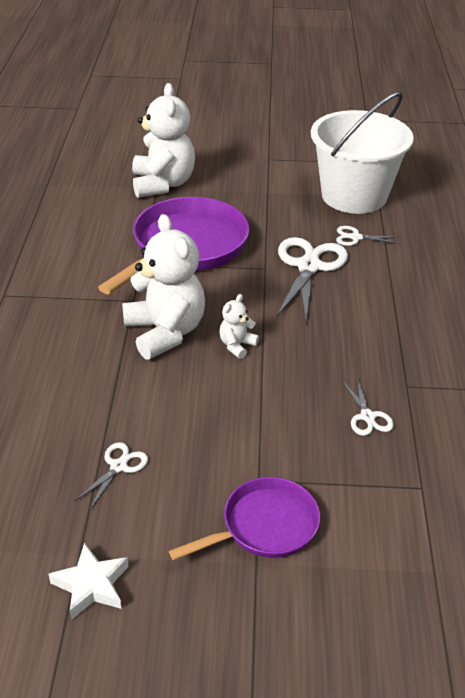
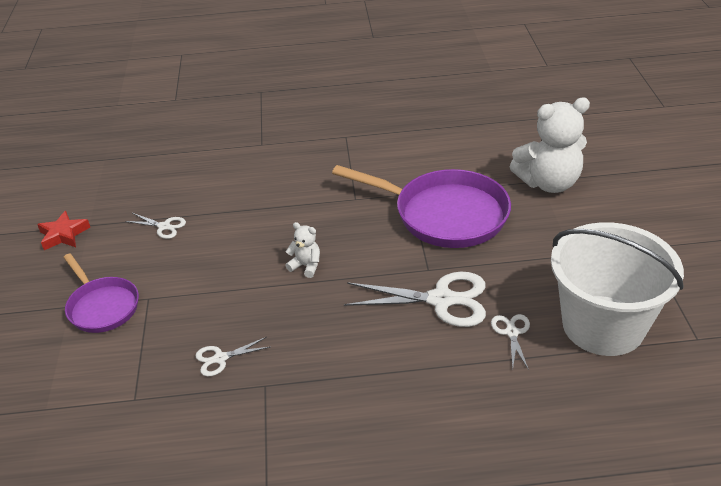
camera: 85 degrees right, 0 degrees up
white star [49,543,129,620] -> red star [37,211,90,250]
white teddy bear [122,214,205,360] -> none

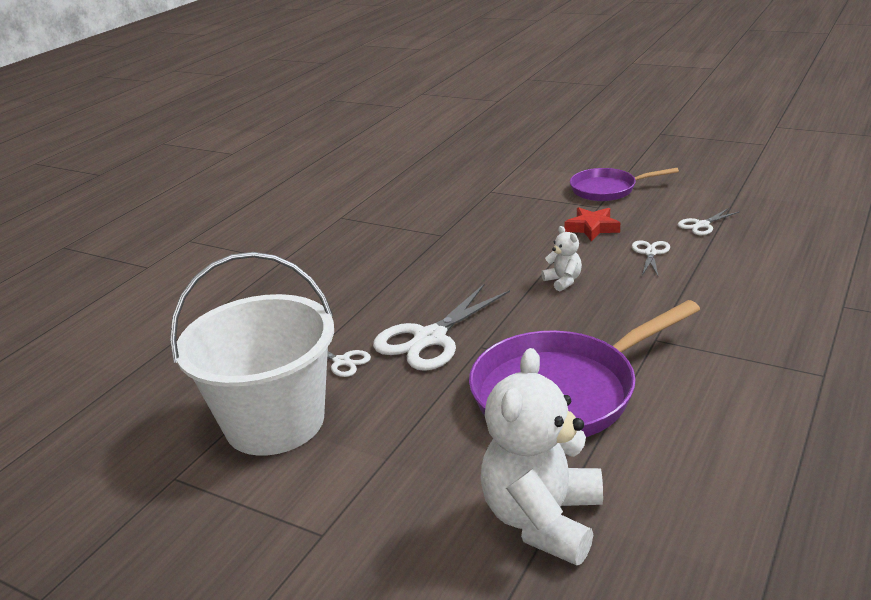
camera: 125 degrees right, 10 degrees down
red star [37,211,90,250] -> red star moved to [564,207,620,241]
white scissors [195,337,270,376] -> white scissors moved to [632,240,670,276]
white teddy bear [285,222,320,278] -> white teddy bear turned 90 degrees counterclockwise [541,226,582,292]

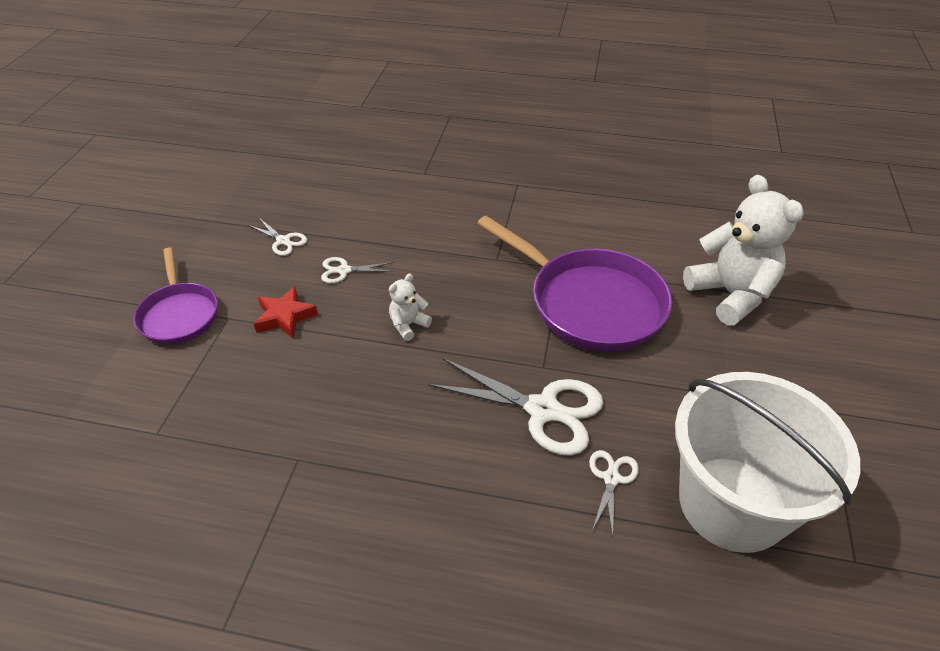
camera: 110 degrees left, 15 degrees up
white teddy bear [480,348,603,565] -> white teddy bear turned 120 degrees counterclockwise [683,175,804,326]

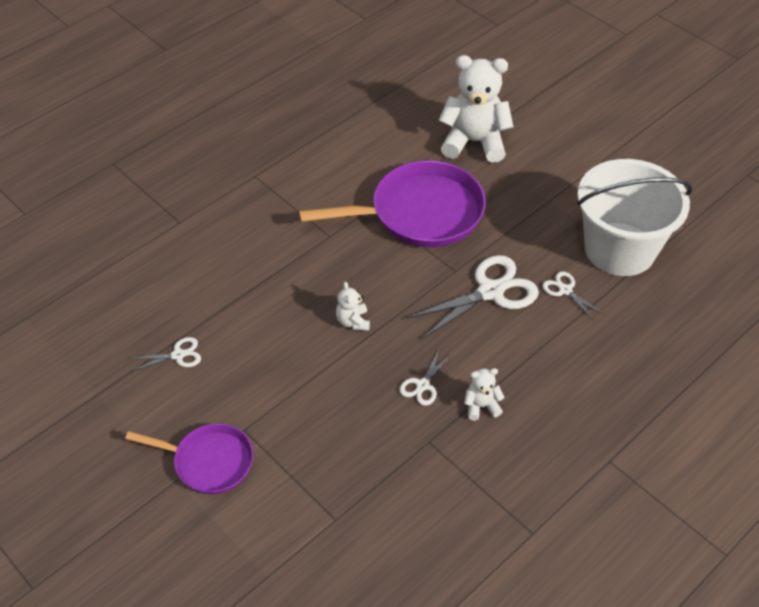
camera: 55 degrees left, 5 degrees up
red star [254,286,318,338] -> none
white scissors [321,257,393,283] -> white scissors moved to [399,348,453,406]
none -> white teddy bear [464,368,505,421]

